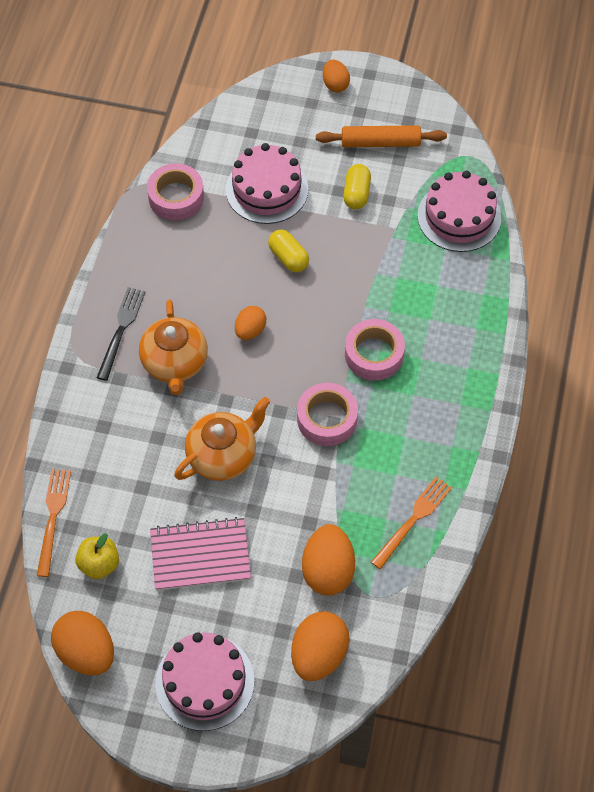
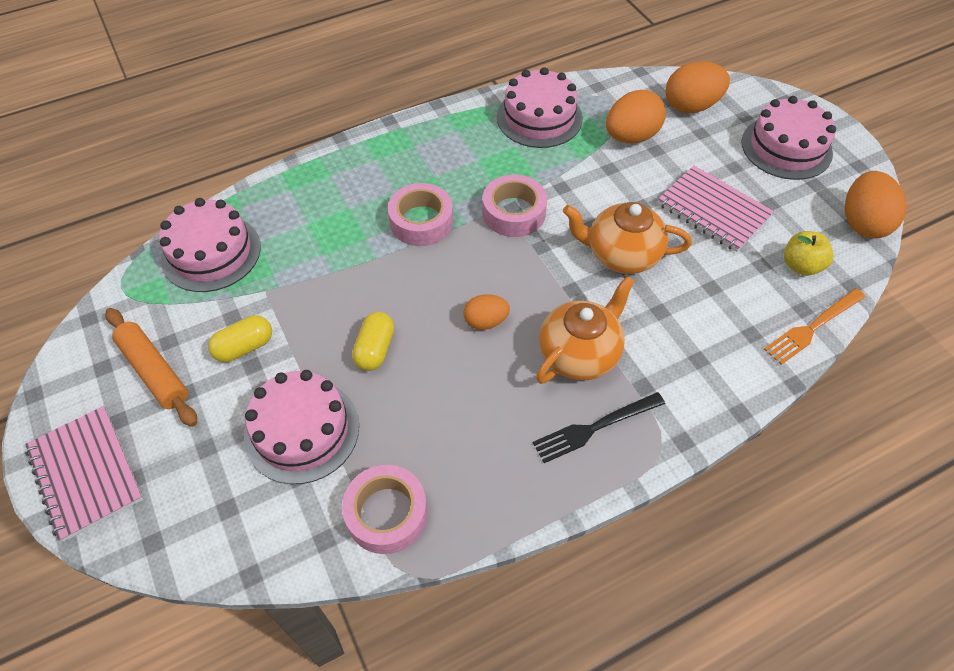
camera: 130 degrees left, 5 degrees down
orange egg [323,60,350,93] -> pink notebook [25,406,143,542]
orange fork [371,476,452,569] -> pink cake [497,67,583,148]

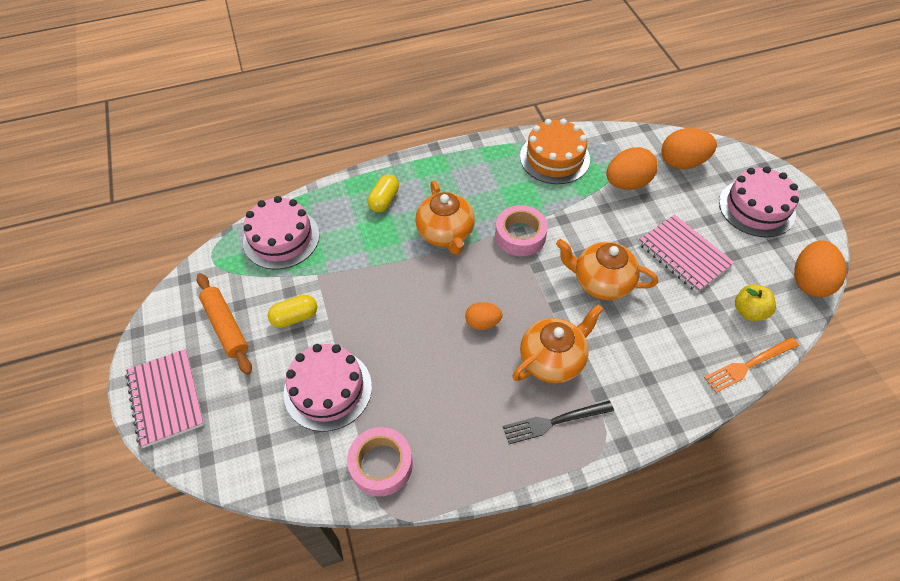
camera: 10 degrees right, 0 degrees up
yellow capsule [352,312,394,371] -> yellow capsule moved to [368,175,399,212]
pink tape [388,183,453,246] -> orange teapot [415,181,475,255]
pink cake [497,67,583,148] -> orange cake [520,119,590,184]

